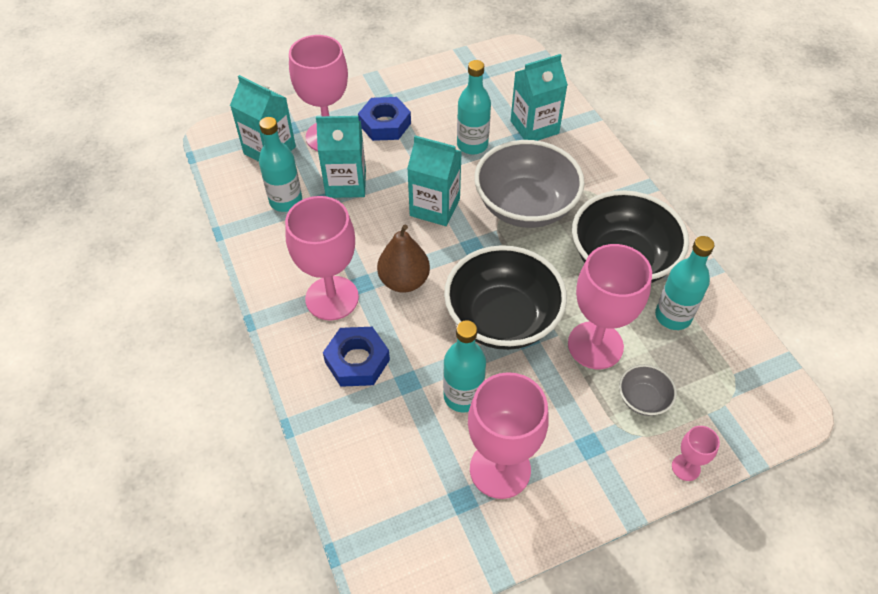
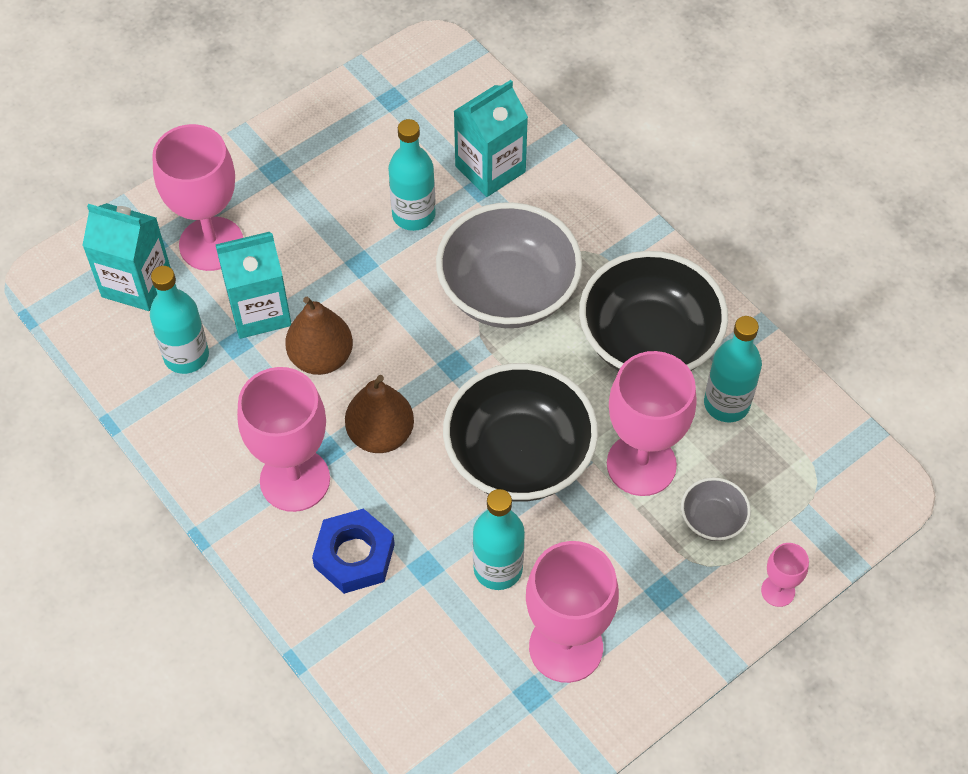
camera: 15 degrees left, 5 degrees up
blue nut [358,97,411,141] -> none
turquoise carton [407,136,462,226] -> none
none -> brown pear [285,297,353,375]

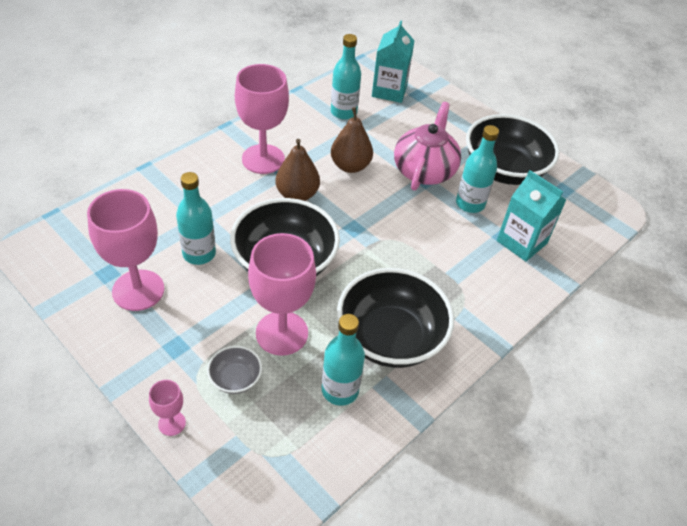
camera: 80 degrees right, 10 degrees down
pink goblet [152,124,243,271] -> none
turquoise carton [216,232,291,339] -> none
blue nut [312,508,395,594] -> none
grey bowl [436,202,582,328] -> none
none -> pink teapot [394,102,461,191]
none -> black bowl [466,114,560,185]

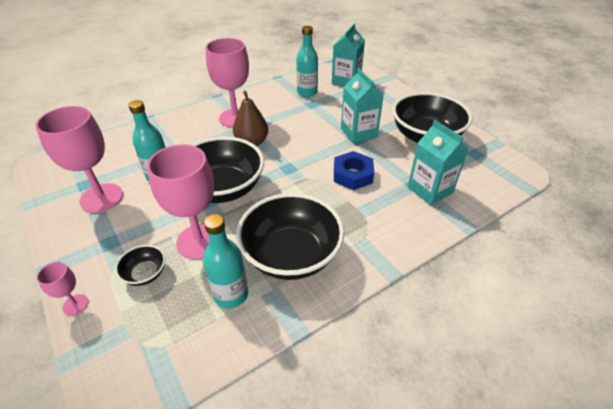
camera: 15 degrees right, 5 degrees down
grey bowl [207,346,262,394] -> black bowl [115,245,165,286]
brown pear [331,107,373,173] -> none
pink teapot [394,102,461,191] -> turquoise carton [341,68,384,143]
turquoise bottle [456,125,499,213] -> none
none -> blue nut [334,151,374,190]

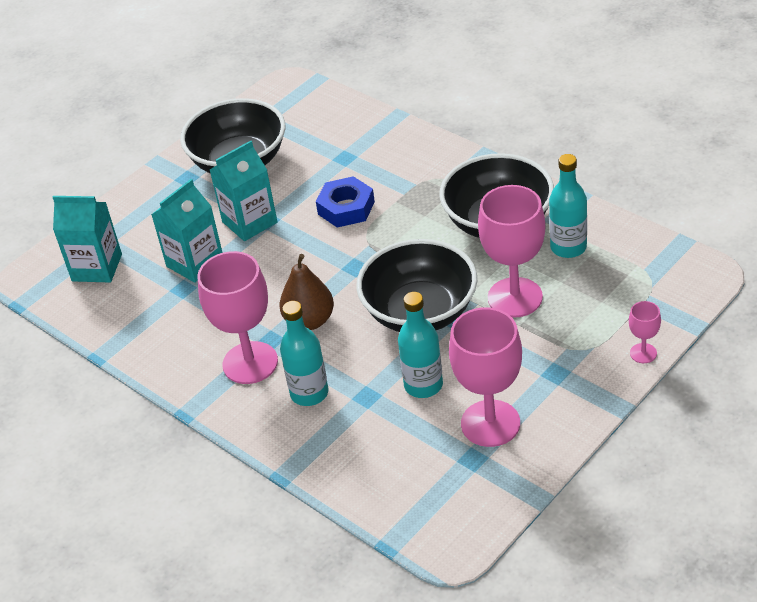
camera: 100 degrees left, 0 degrees up
black bowl [115,245,165,286] -> none
turquoise bottle [296,26,318,97] -> turquoise bottle moved to [280,301,329,406]
turquoise carton [408,120,468,205] -> turquoise carton moved to [151,179,223,283]

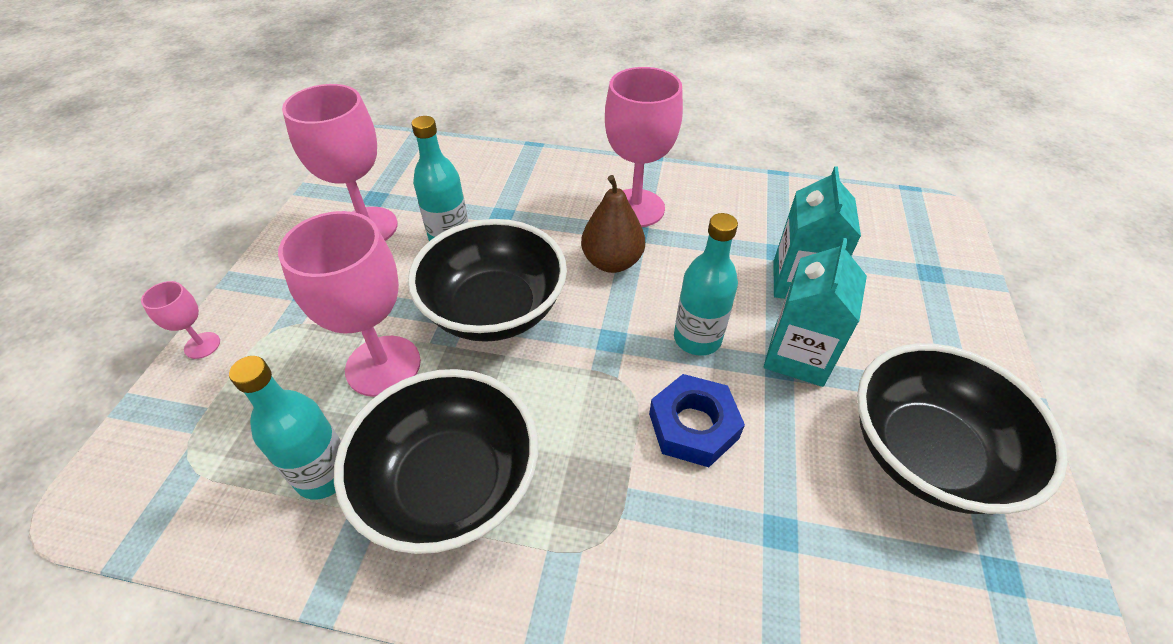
camera: 145 degrees right, 5 degrees up
turquoise carton [53,196,122,282] -> none
turquoise bottle [280,301,329,406] -> turquoise bottle moved to [674,213,738,356]

